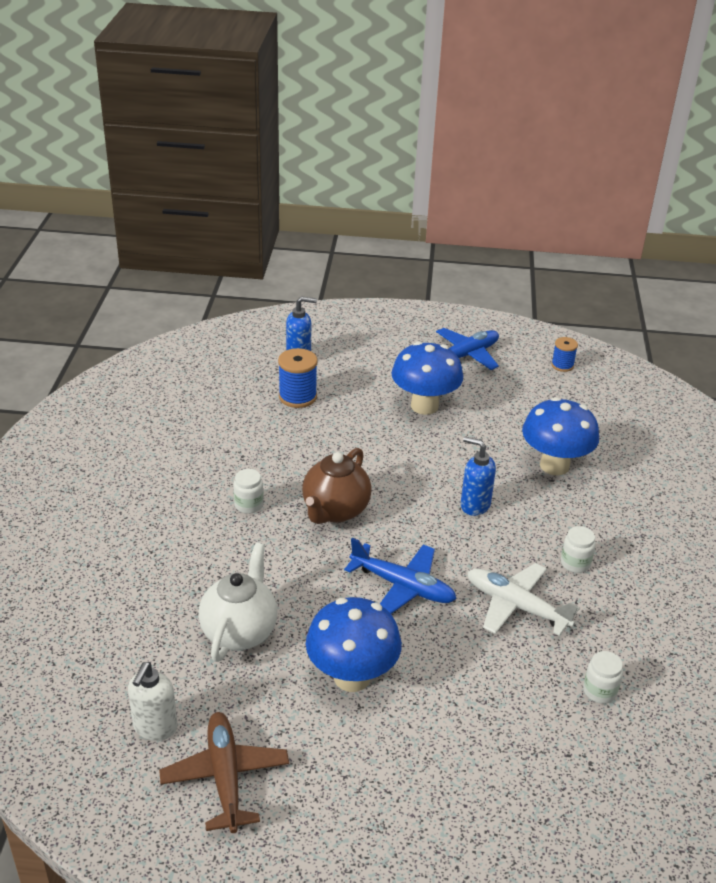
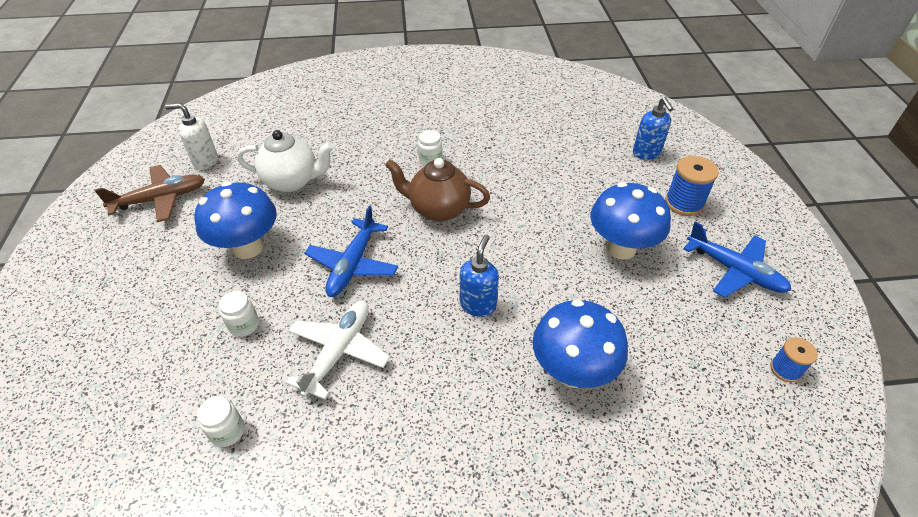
camera: 80 degrees right, 10 degrees up
blue spool [278,348,318,408] -> blue spool moved to [665,156,719,216]
white jar [561,526,596,573] -> white jar moved to [219,291,259,337]

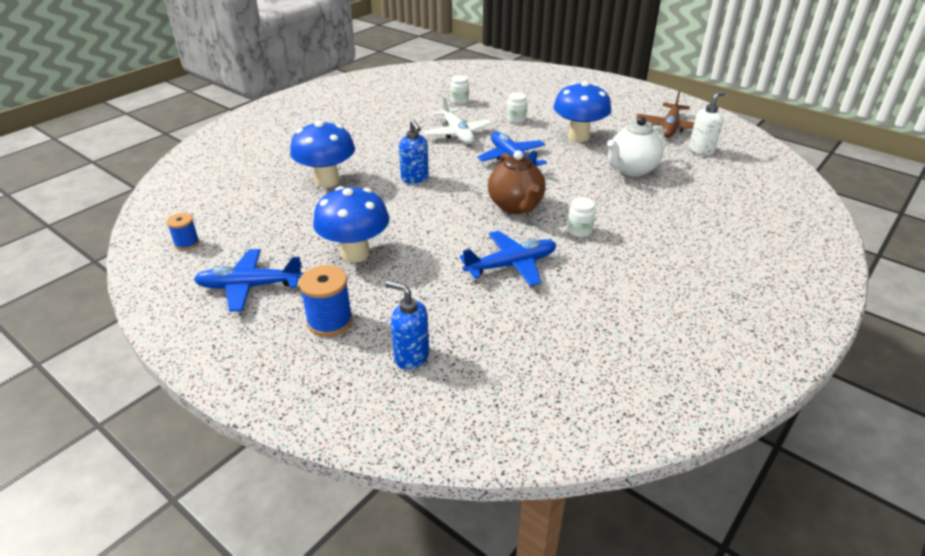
camera: 135 degrees right, 10 degrees down
brown teapot [385,158,490,222] -> brown teapot turned 105 degrees clockwise [488,150,546,214]
none -> blue plane [459,231,556,286]

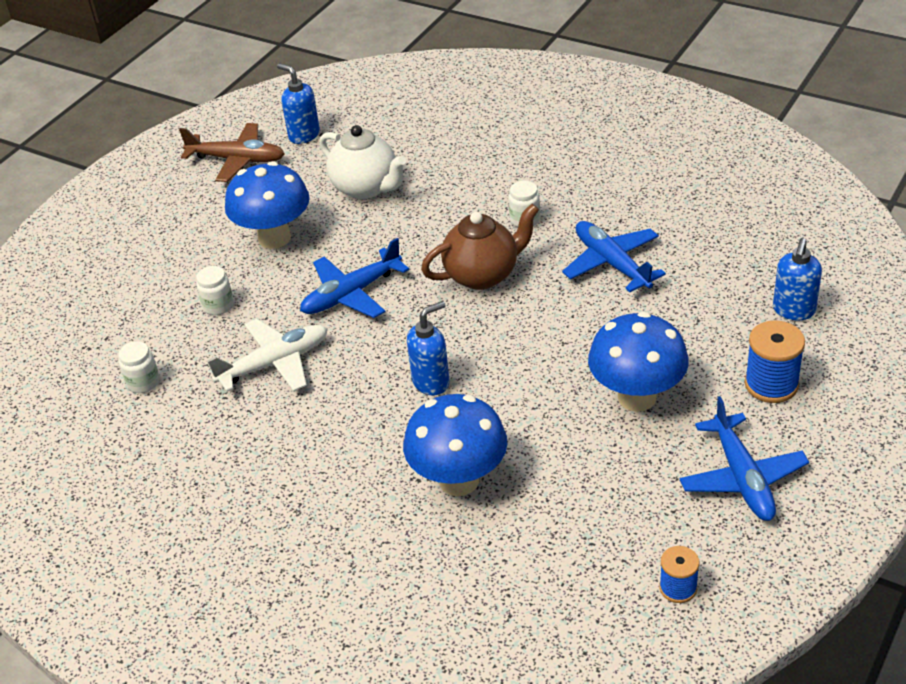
camera: 95 degrees left, 5 degrees up
white soap dispenser [689,91,726,155] -> blue soap dispenser [277,63,320,144]

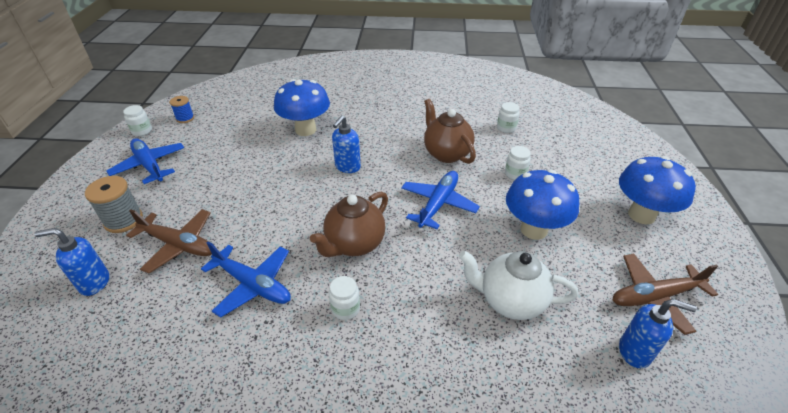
camera: 150 degrees right, 0 degrees up
white plane [207,319,328,392] -> brown teapot [424,99,476,164]
blue mushroom [588,312,689,412] -> blue mushroom moved to [619,156,696,225]
blue spool [745,320,805,403] -> grey spool [85,176,143,233]
blue soap dispenser [773,238,822,320] -> blue soap dispenser turned 90 degrees counterclockwise [34,228,109,296]
none -> white jar [123,105,152,136]
none -> brown plane [126,209,212,273]

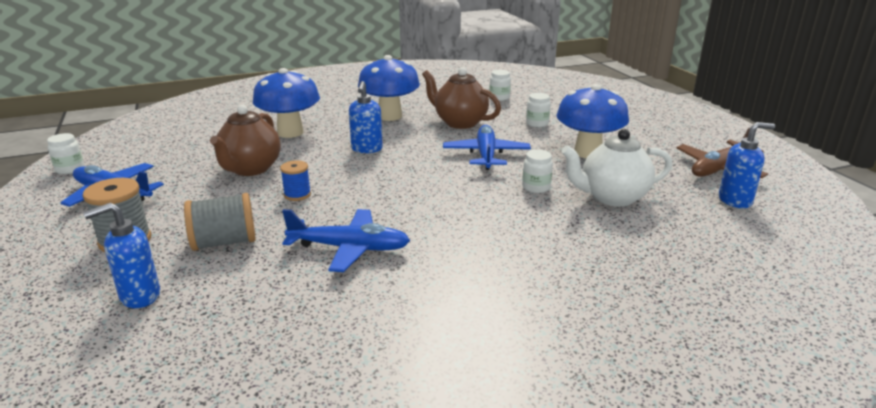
camera: 25 degrees left, 15 degrees down
brown plane [126,209,212,273] -> grey spool [184,193,256,251]
blue spool [170,96,194,123] -> blue spool moved to [280,160,311,201]
brown teapot [310,192,388,257] -> brown teapot moved to [210,105,281,176]
white jar [329,276,360,320] -> white jar moved to [522,150,553,193]
blue mushroom [619,156,696,225] -> blue mushroom moved to [358,55,420,121]

